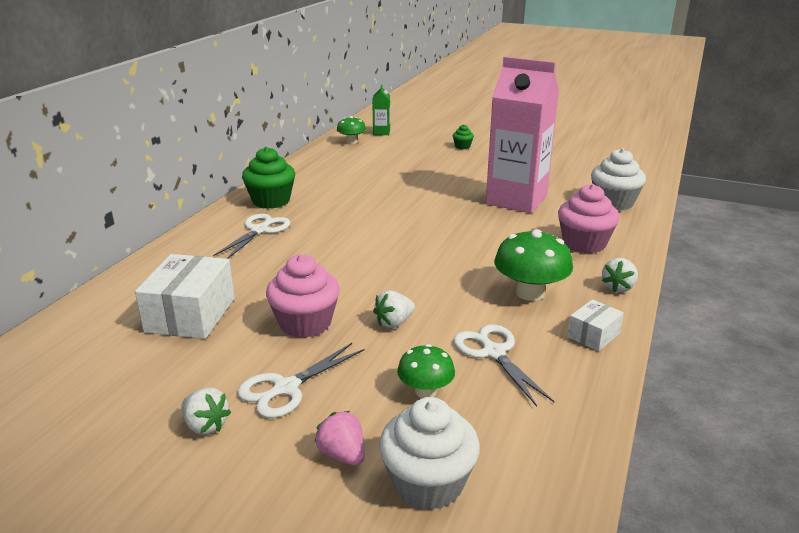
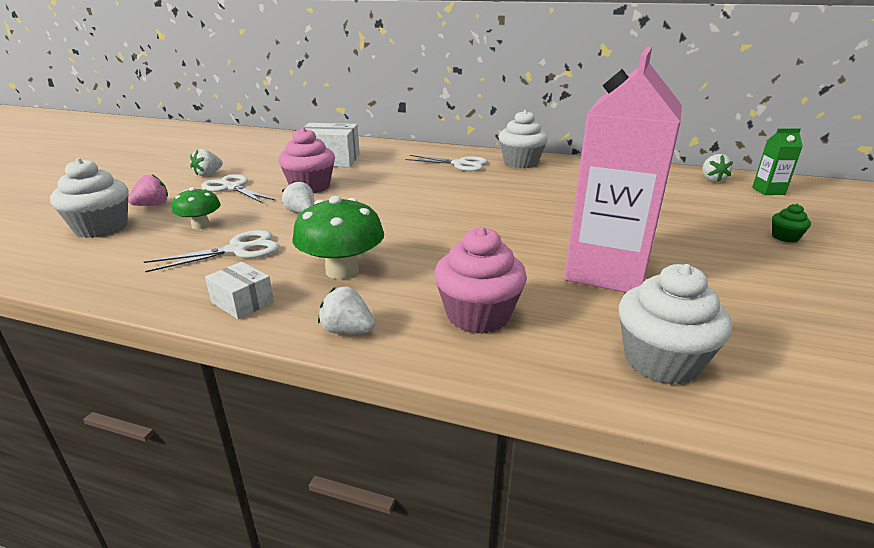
camera: 85 degrees right, 0 degrees up
green cupcake [242,147,295,209] -> white cupcake [499,110,548,168]
green mushroom [337,116,366,144] -> white strawberry [702,154,733,182]

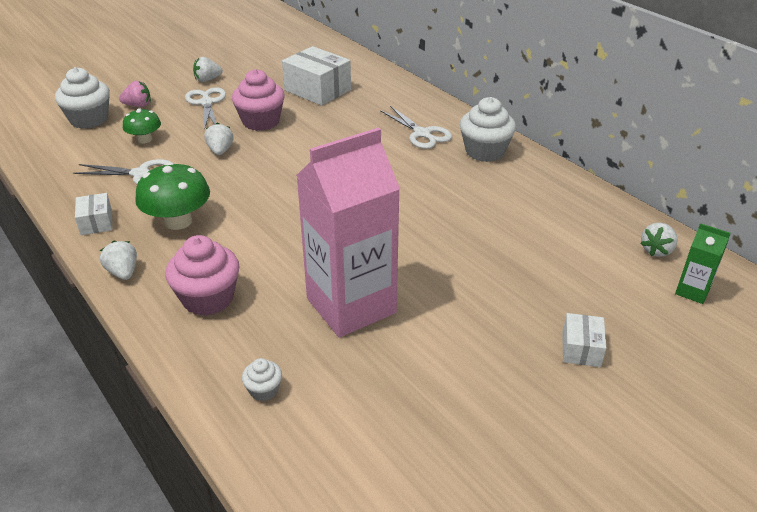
camera: 35 degrees right, 10 degrees up
white cupcake [619,264,732,385] -> white cupcake [242,358,282,401], size x0.49
green cupcake [772,204,811,243] -> white box [562,313,606,367]

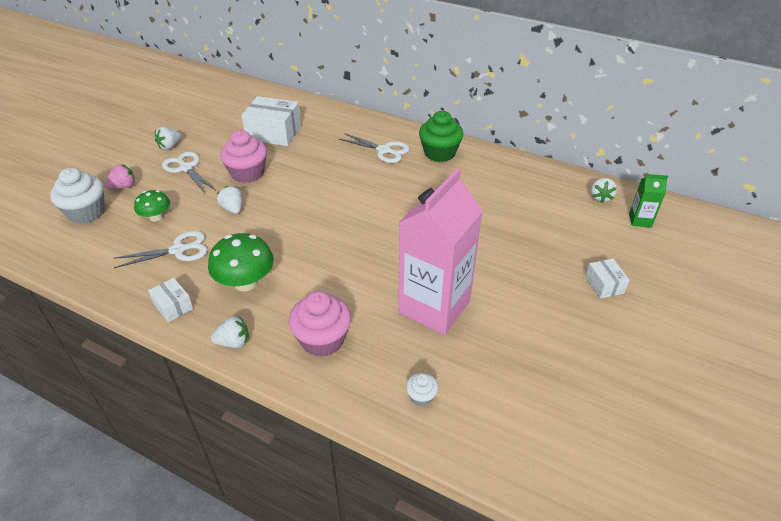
camera: 25 degrees left, 5 degrees up
white strawberry [100,241,137,280] -> white strawberry turned 135 degrees clockwise [211,316,249,348]
white cupcake [460,97,516,162] -> green cupcake [419,111,463,162]

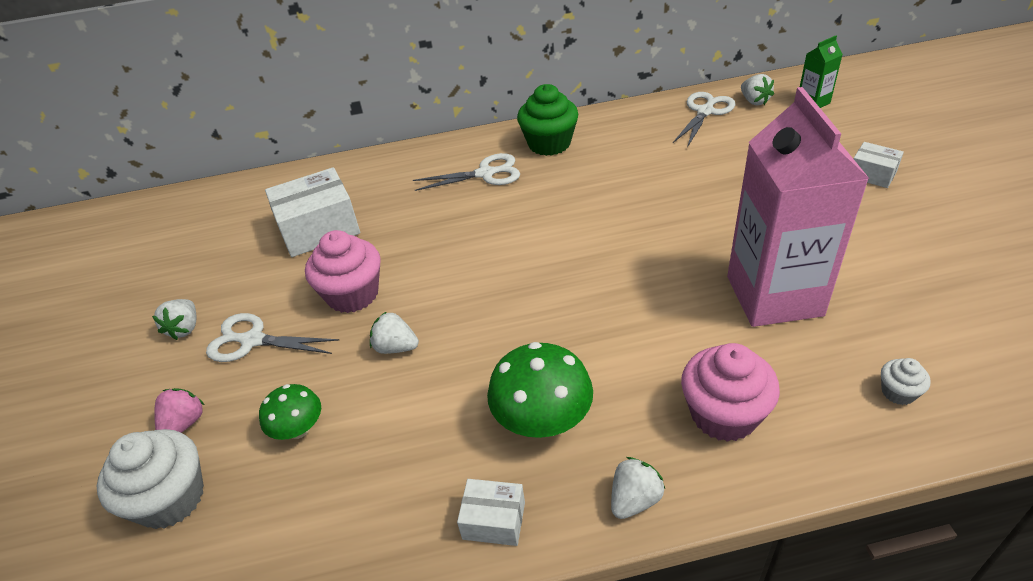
camera: 35 degrees left, 0 degrees up
white scissors [114,231,208,268] -> white scissors moved to [673,92,736,147]

